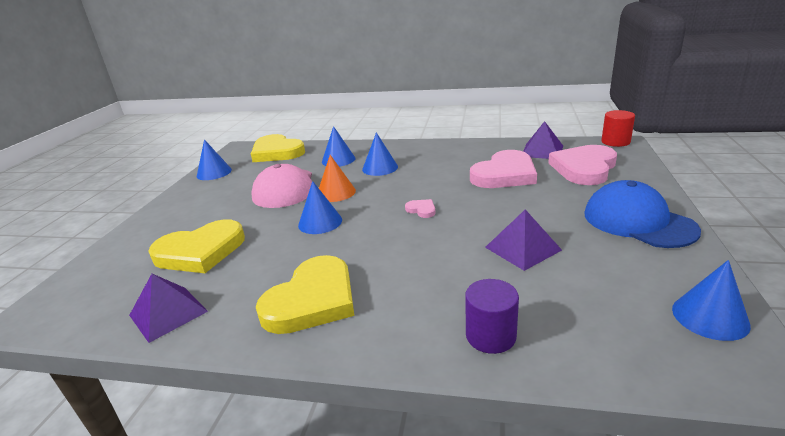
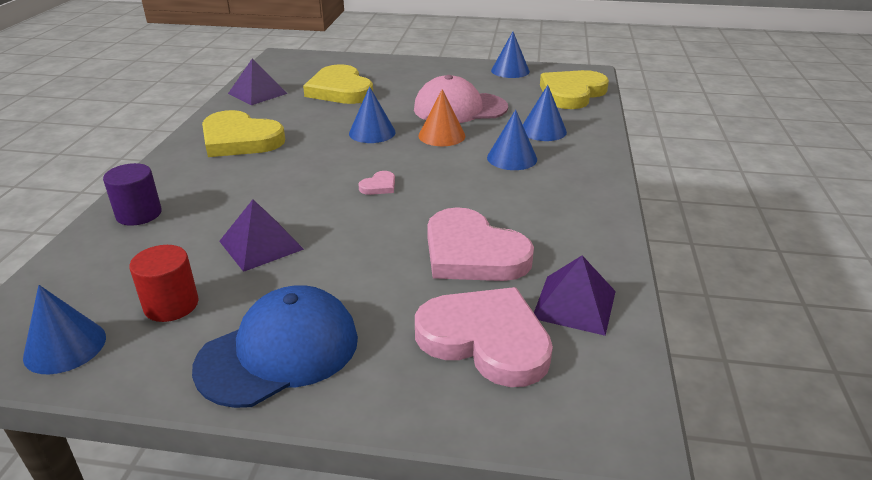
camera: 85 degrees right, 5 degrees up
red cylinder [601,110,635,147] -> red cylinder moved to [129,245,199,322]

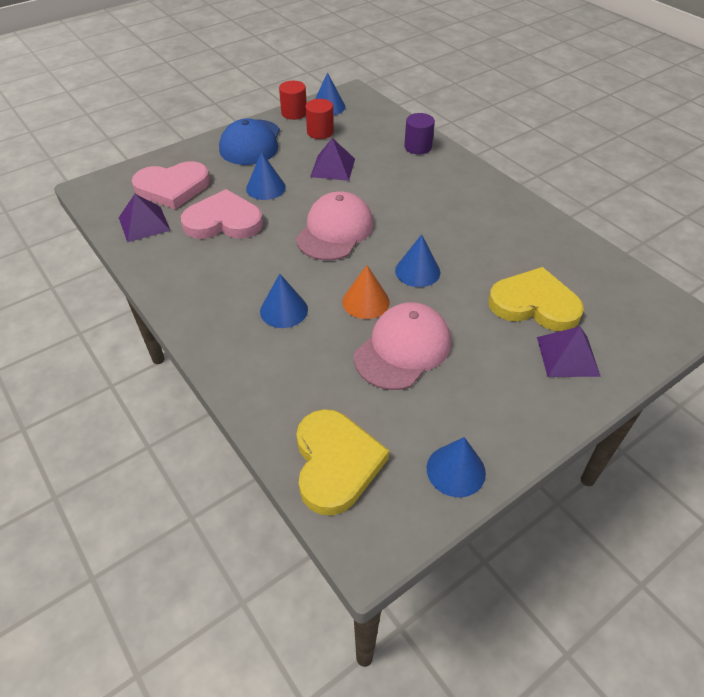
camera: 135 degrees right, 15 degrees up
yellow heart [202,110,285,157] -> none
purple pyramid [228,59,288,105] -> purple pyramid moved to [537,326,601,377]
pink heart [359,171,395,195] -> pink cap [296,191,373,260]
blue cone [523,85,567,141] -> blue cone moved to [246,152,286,200]
none -> red cylinder [279,81,307,120]

